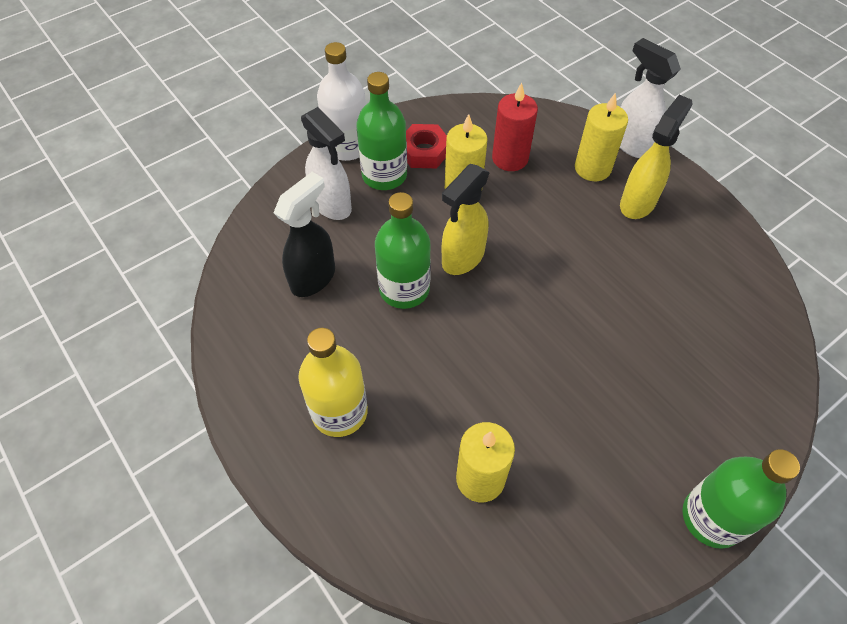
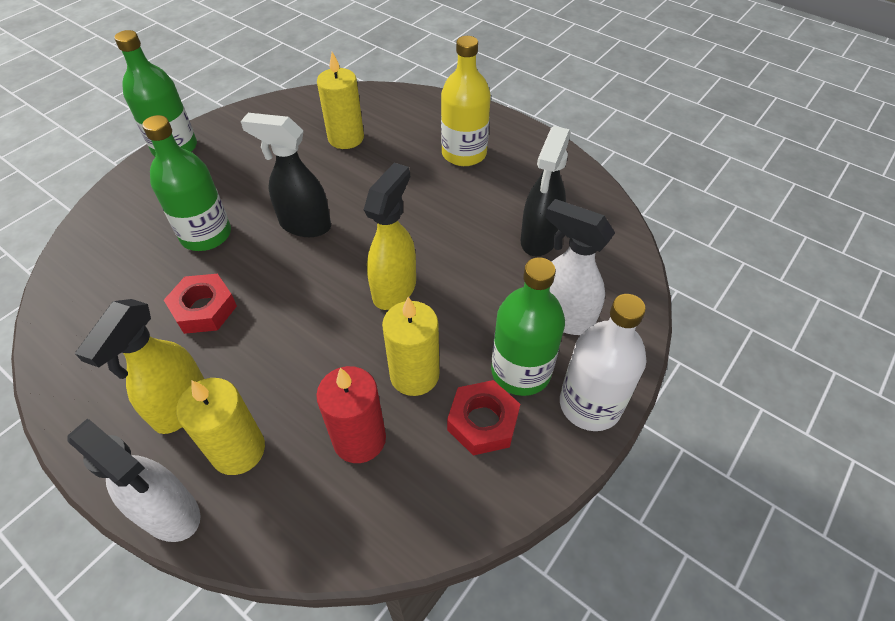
camera: 165 degrees right, 5 degrees down
green bottle [375,192,431,309] -> green bottle moved to [142,115,231,251]
none -> red nut [164,274,237,334]
none -> black spray bottle [241,113,331,237]

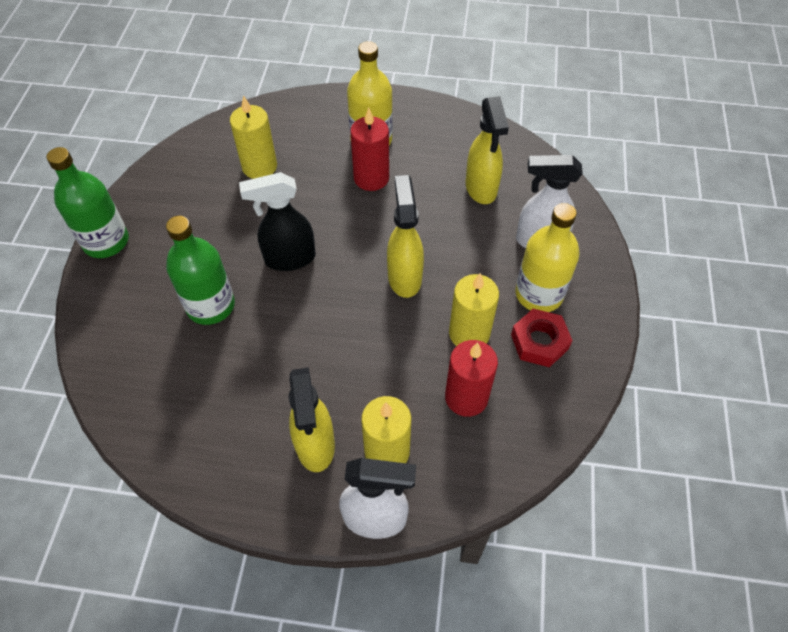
camera: 30 degrees left, 5 degrees up
red nut [164,274,237,334] -> none
green bottle [491,257,565,396] -> yellow bottle [515,203,580,312]
black spray bottle [521,126,571,256] -> yellow spray bottle [466,96,509,204]
white bottle [560,294,647,431] -> none
none -> red candle [350,108,389,191]

